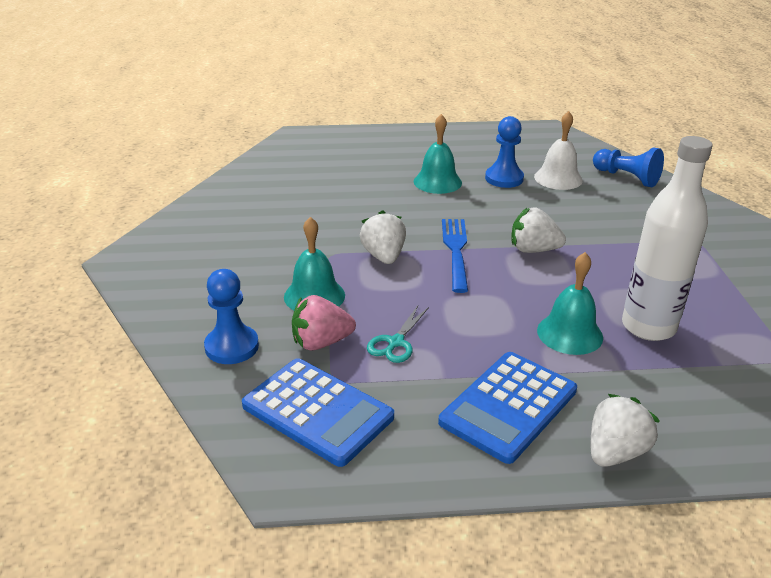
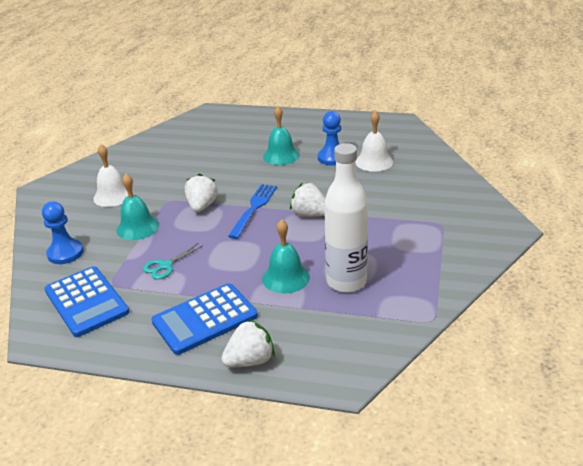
camera: 20 degrees right, 0 degrees up
pink strawberry [292,295,356,350] -> none
blue pawn [593,148,664,187] -> none
none -> white bell [93,144,133,207]

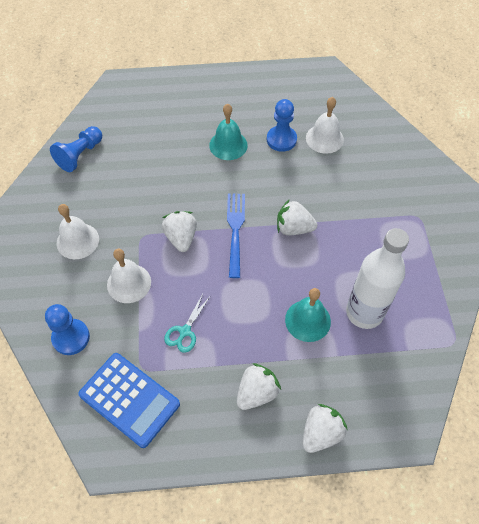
camera: 20 degrees left, 25 degrees up
turquoise bell [117,174,159,240] -> white bell [107,249,151,303]
blue calculator [151,283,258,355] -> white strawberry [237,363,281,410]
none -> blue pawn [50,126,102,172]

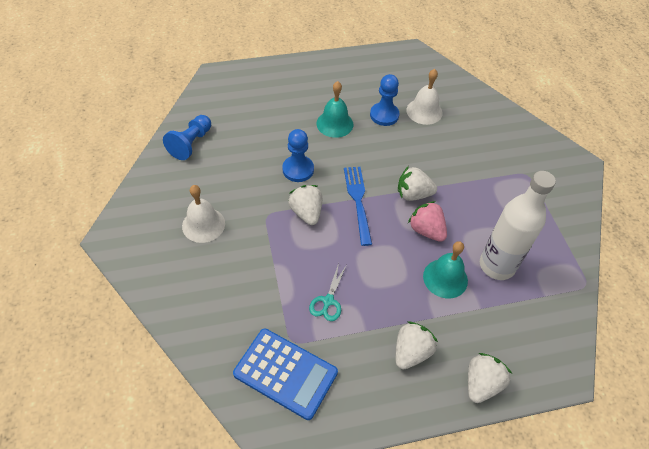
camera: 10 degrees left, 5 degrees down
blue pawn [45,304,90,355] -> blue pawn moved to [282,129,314,182]
white bell [107,249,151,303] -> none
none -> pink strawberry [408,201,447,242]

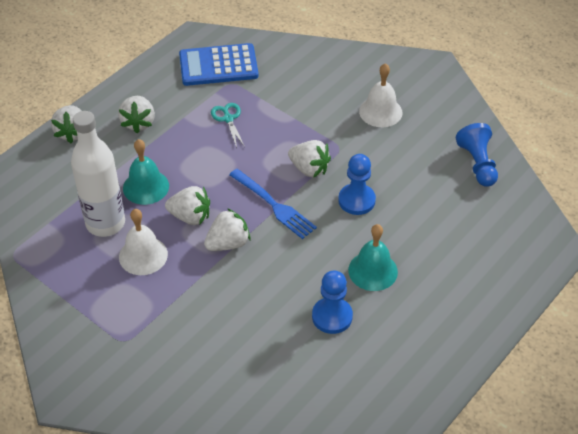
camera: 145 degrees right, 5 degrees down
white bell [406,69,442,125] -> white bell moved to [119,209,168,275]
pink strawberry [408,201,447,242] -> white strawberry [165,186,210,225]

